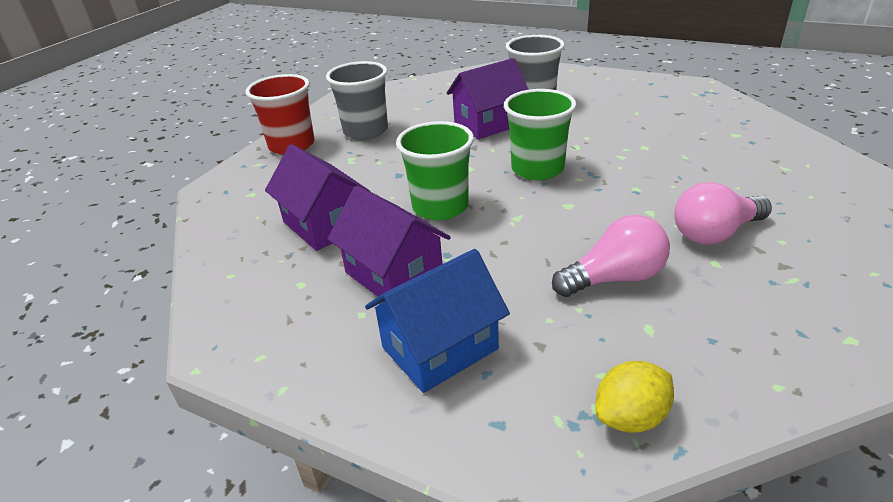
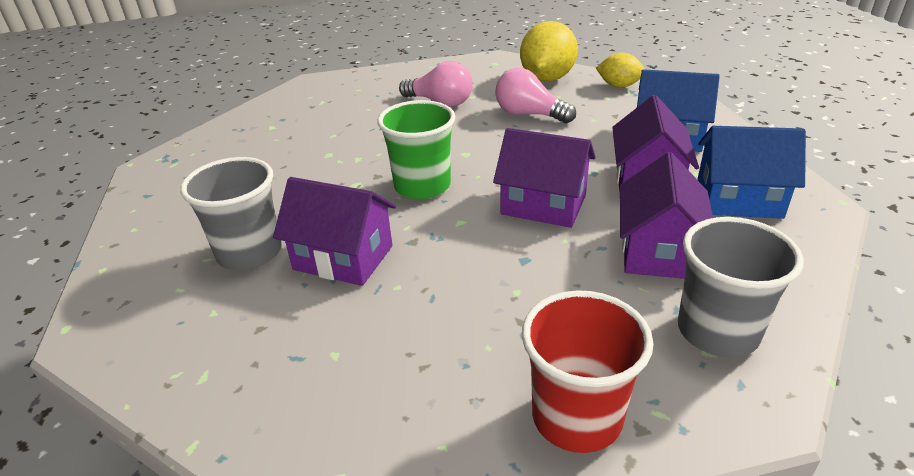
camera: 130 degrees left, 0 degrees up
grey cup [326,61,388,140] -> grey cup moved to [678,217,804,358]
green cup [396,121,474,220] -> purple house [493,128,596,228]
none -> yellow lemon [520,21,578,81]
none -> blue house [697,126,806,219]

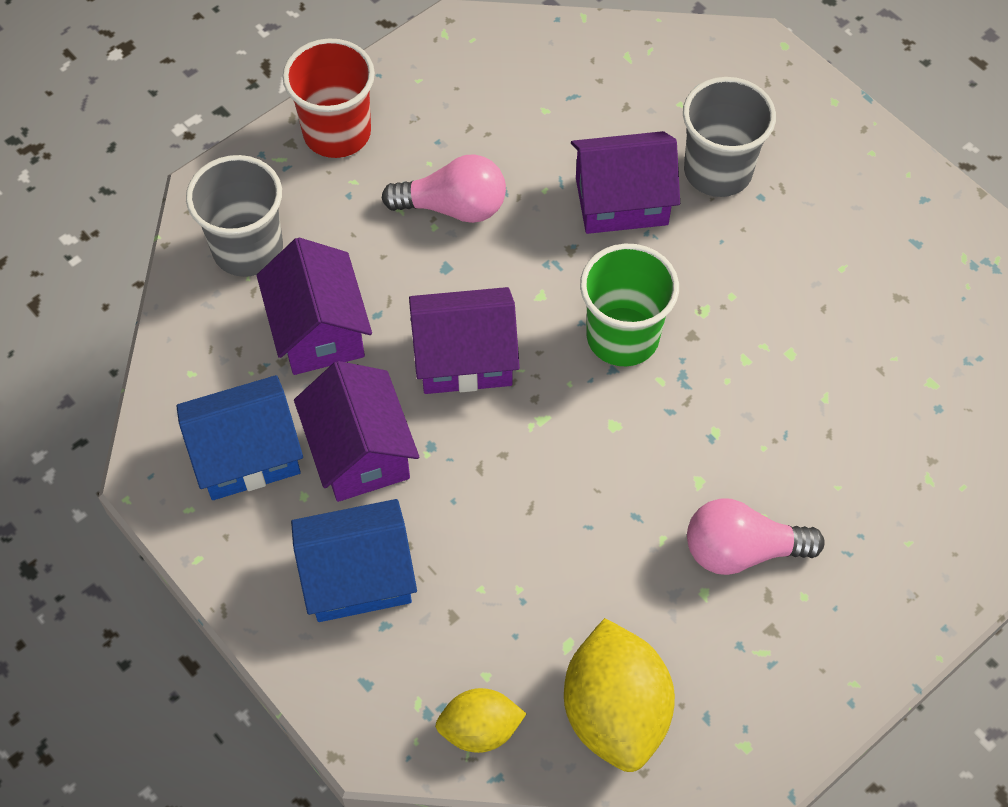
camera: 150 degrees right, 25 degrees up
pink light bulb [495,68,576,123] -> pink light bulb moved to [382,154,506,223]

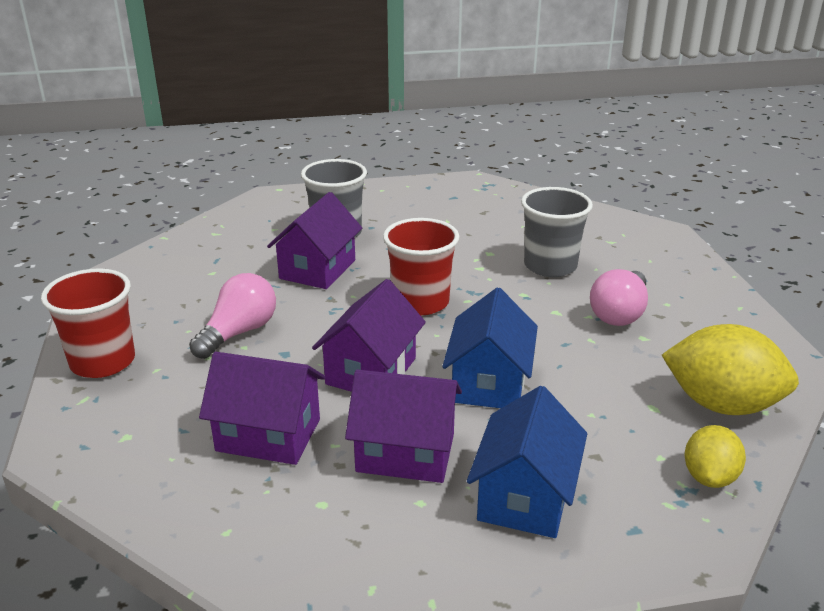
camera: 60 degrees left, 30 degrees down
blue house [176,375,303,500] -> blue house moved to [442,288,538,408]
grey cup [186,155,283,277] -> grey cup moved to [521,187,593,277]
green cup [580,244,679,366] -> red cup [383,218,460,315]

